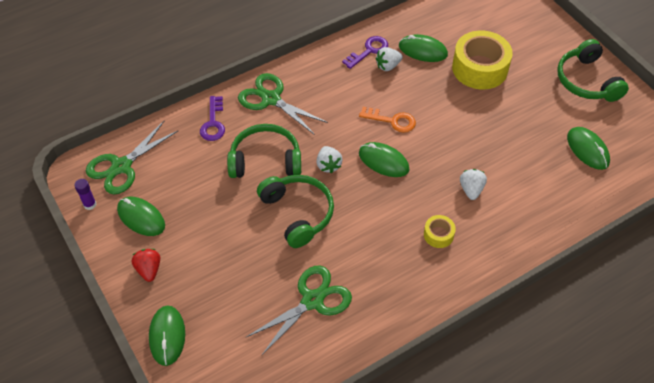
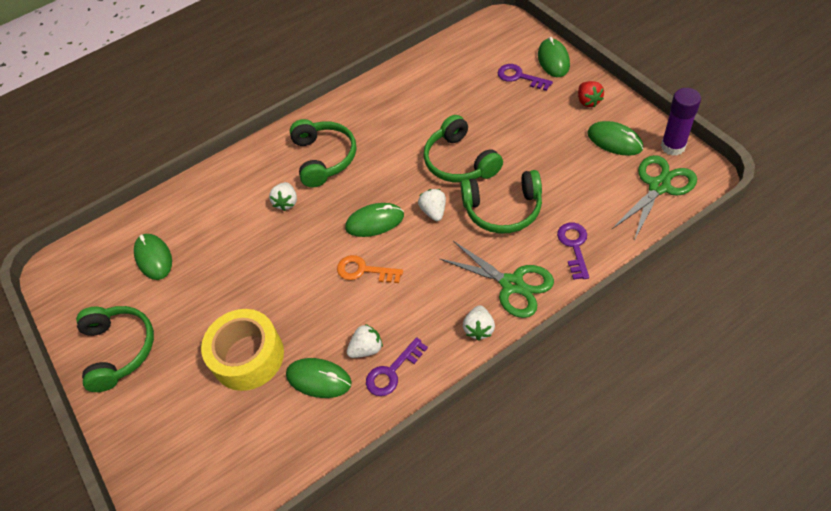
camera: 175 degrees left, 0 degrees up
purple glue stick [74,179,96,210] -> purple glue stick [661,88,701,156], size x1.83
green scissors [246,266,352,355] -> none
green mouse [359,142,410,177] -> green mouse turned 45 degrees counterclockwise [345,203,404,237]
yellow tape [424,215,456,248] -> green headphones [290,119,356,187]
none -> white strawberry [463,305,495,341]
none -> purple key [498,64,553,91]

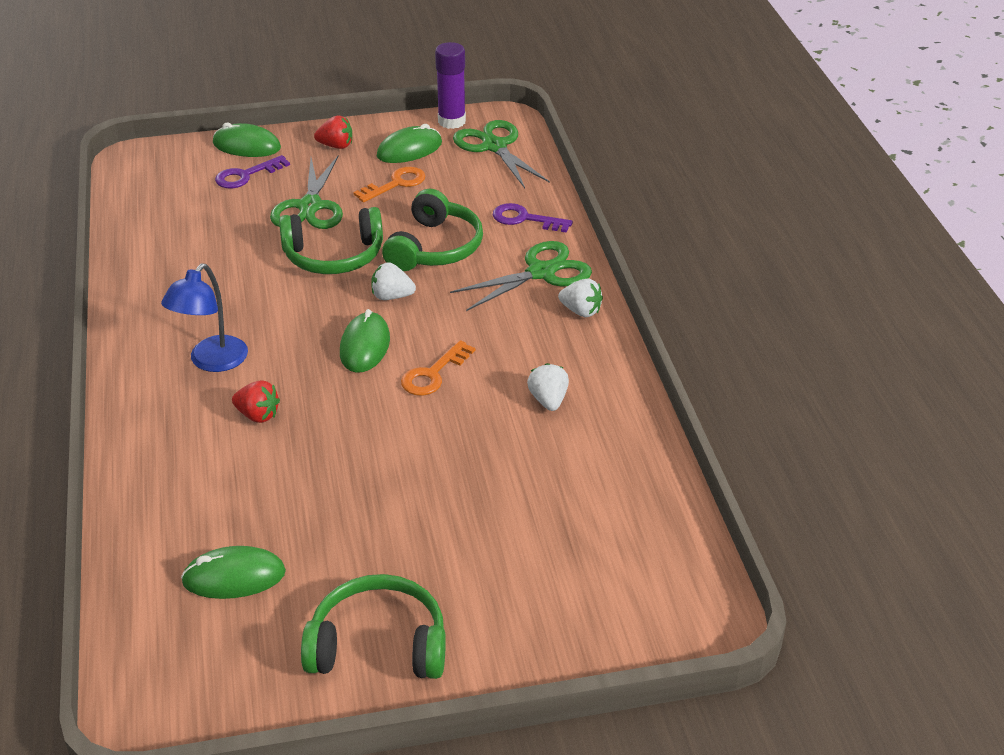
camera: 75 degrees left, 15 degrees down
yellow tape [201,309,284,391] -> none
white strawberry [269,182,297,211] -> red strawberry [232,380,280,423]
green mouse [286,358,352,398] -> none
green headphones [290,119,356,187] -> blue lamp [161,264,248,372]
purple key [366,337,428,396] -> none
none -> green scissors [270,155,343,229]
none -> orange key [353,167,425,202]

